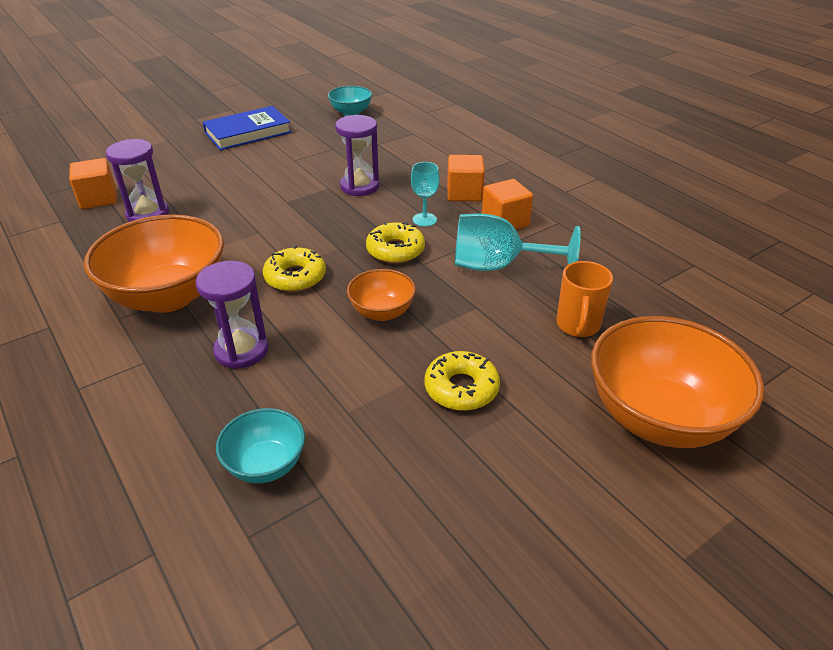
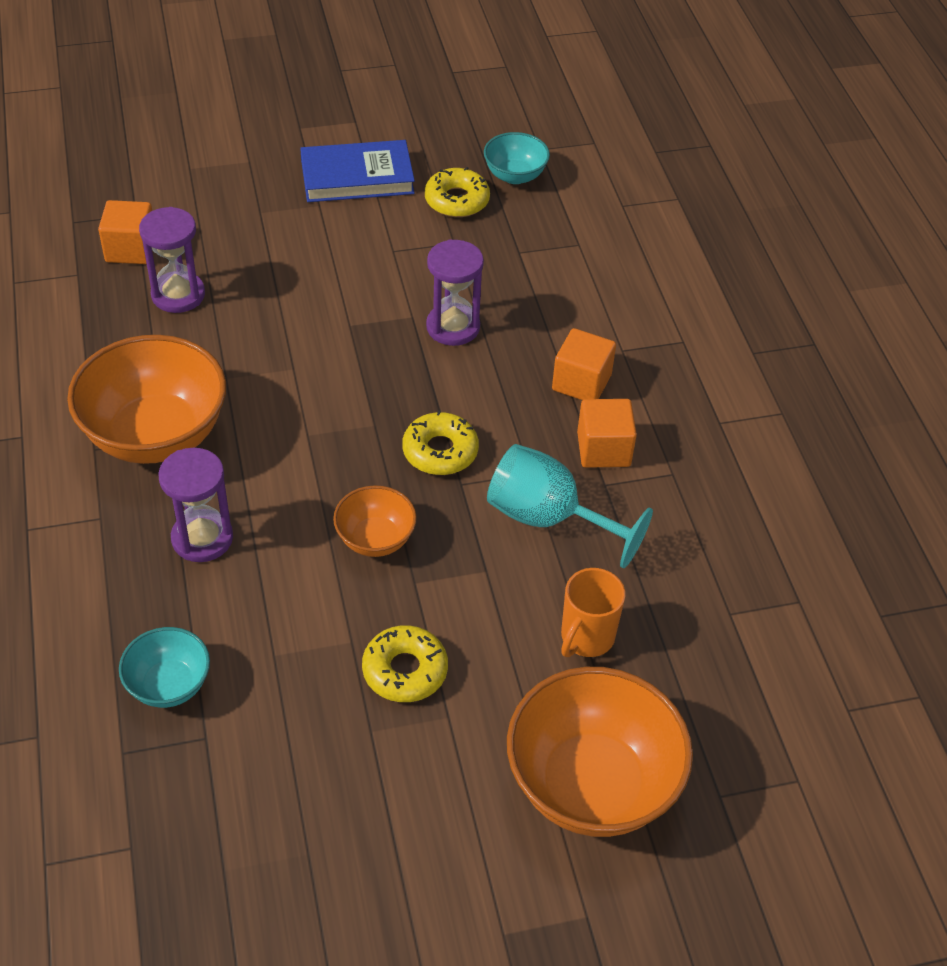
camera: 20 degrees right, 10 degrees up
yellow donut [263,246,326,292] -> yellow donut moved to [425,167,490,217]
turquoise goblet [411,162,440,227] -> none

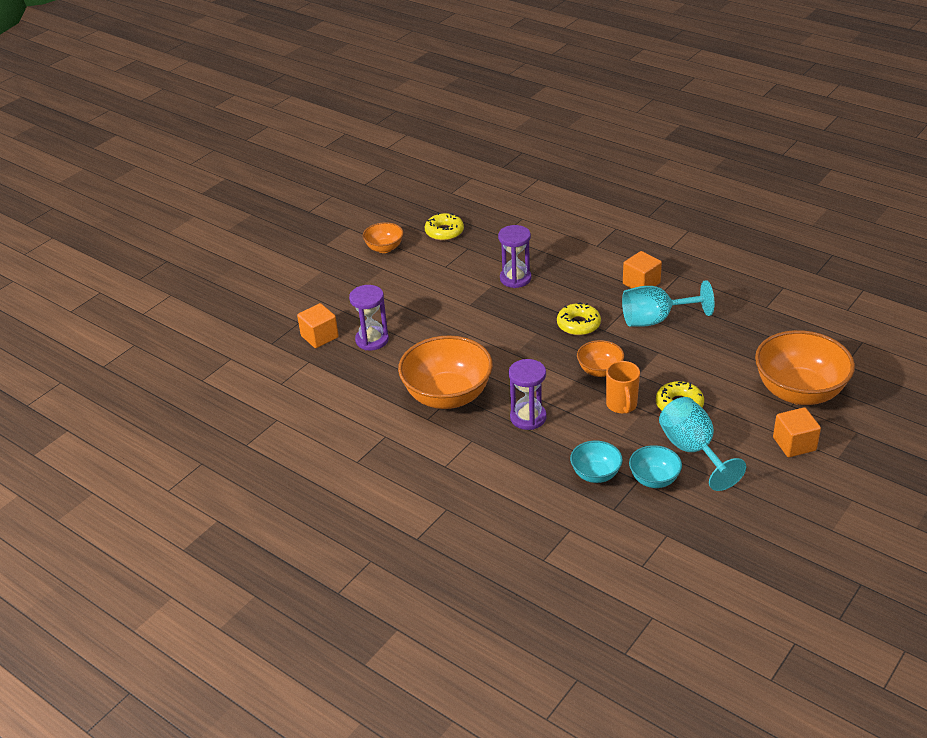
camera: 35 degrees left, 10 degrees down
blue book [300,140,415,202] -> orange bowl [363,222,403,253]
turquoise bowl [484,132,550,184] -> turquoise bowl moved to [629,445,682,488]
orange cube [552,328,616,400] -> orange cube moved to [773,407,821,457]
orange mug [561,568,625,657] -> orange mug moved to [606,361,640,414]
none -> turquoise goblet [659,397,746,491]

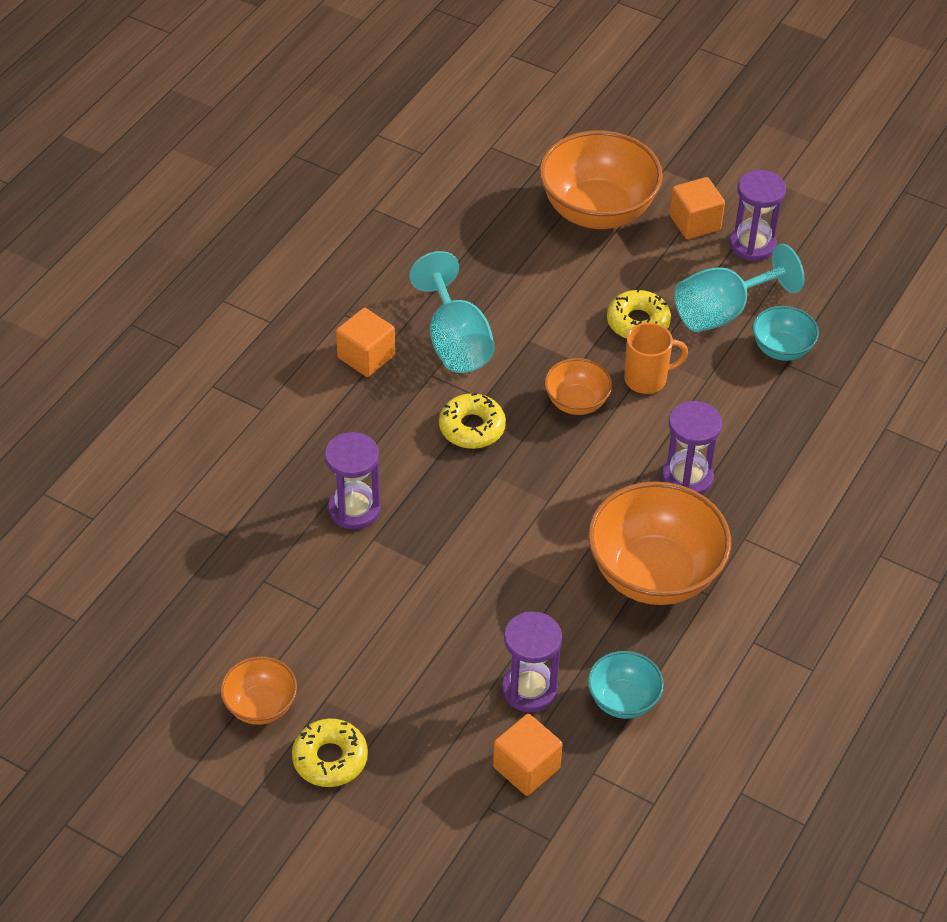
camera: 100 degrees left, 10 degrees up
yellow donut [425,213,464,241] -> yellow donut moved to [292,719,368,787]
turquoise bowl [570,441,623,483] -> turquoise bowl moved to [588,651,664,719]
none -> purple hourglass [729,170,786,261]

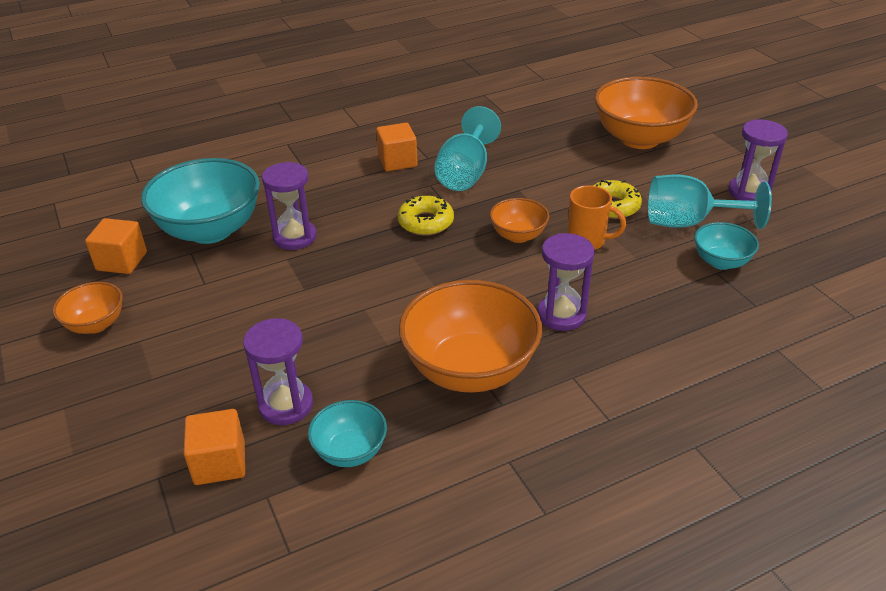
camera: 35 degrees right, 10 degrees down
yellow donut [292,719,368,787] -> none
orange cube [669,177,725,239] -> orange cube moved to [85,218,147,274]
none -> turquoise bowl [141,158,260,244]

